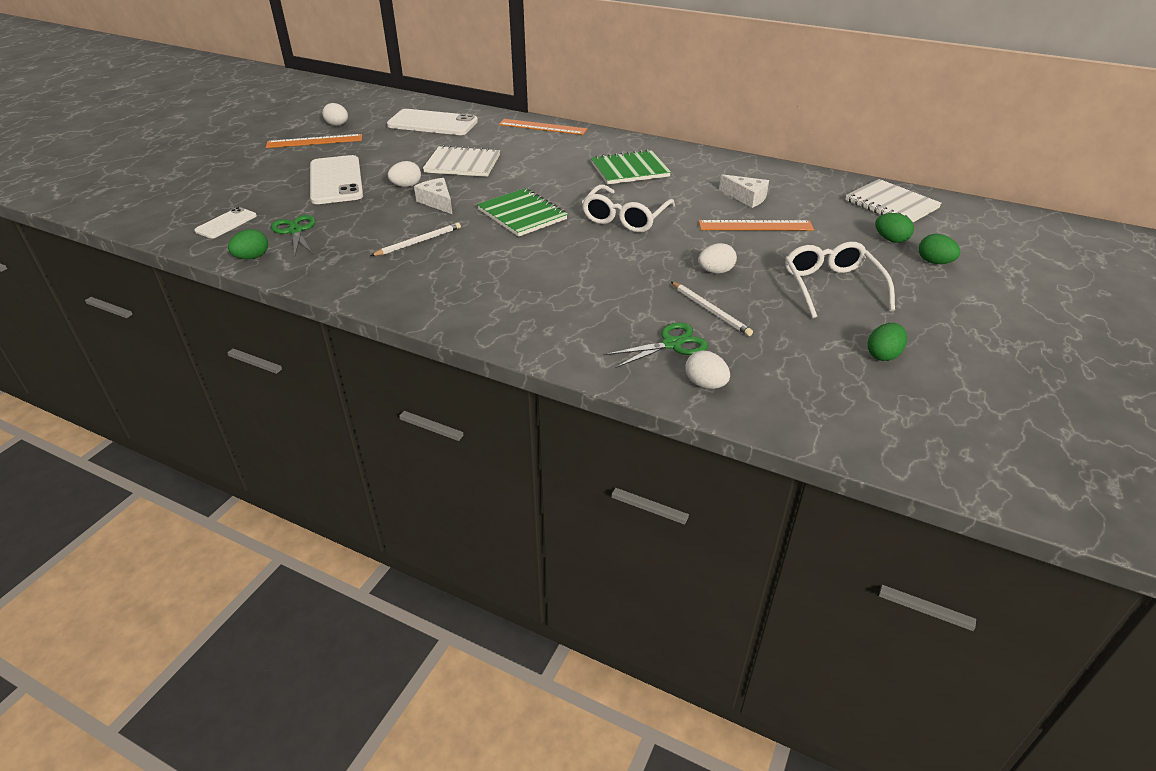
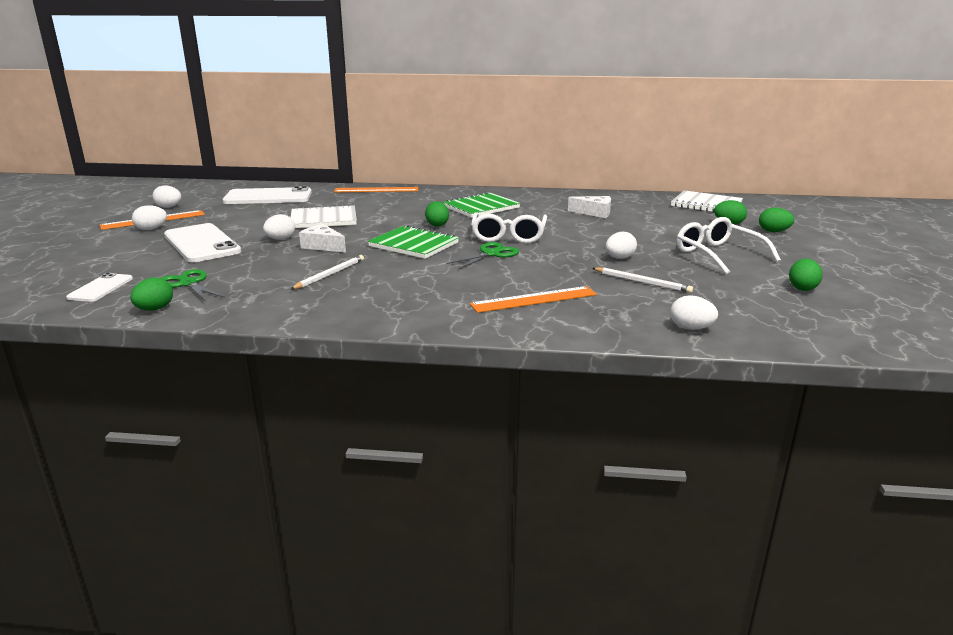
camera: 20 degrees left, 15 degrees down
green scissors [606,322,708,368] -> green scissors moved to [446,242,519,269]
orange ruler [699,220,814,231] -> orange ruler moved to [470,286,597,313]
none -> white egg [132,205,167,230]
none -> green egg [425,201,449,226]

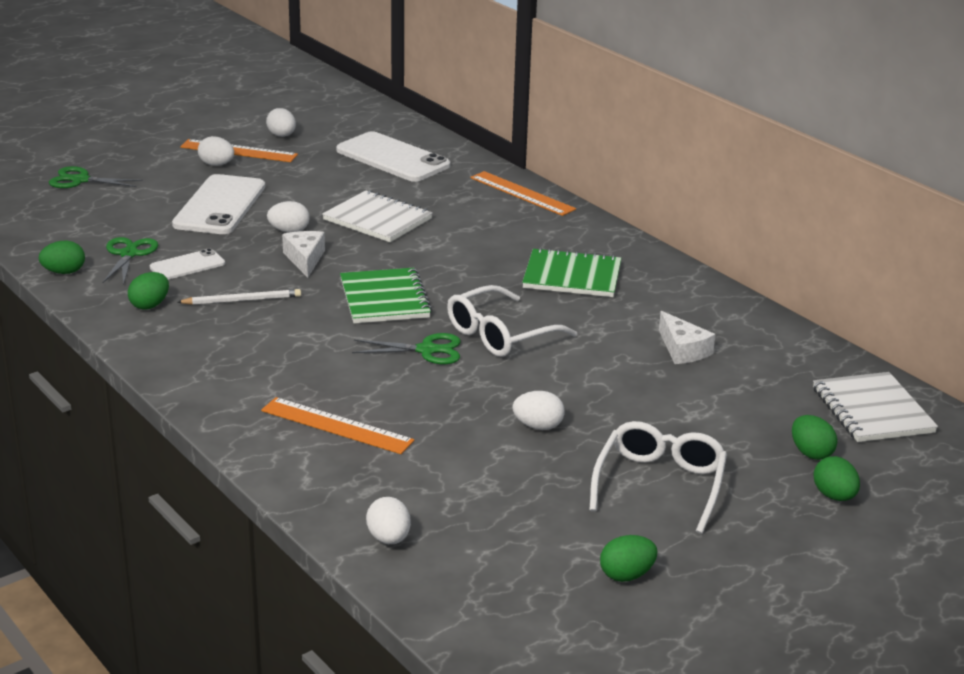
camera: 45 degrees right, 5 degrees up
white phone [66,273,133,302] -> white phone moved to [150,248,225,280]
green egg [425,201,449,226] -> green egg moved to [128,272,169,309]
white pencil [592,268,693,293] -> none
none -> green scissors [49,166,143,188]

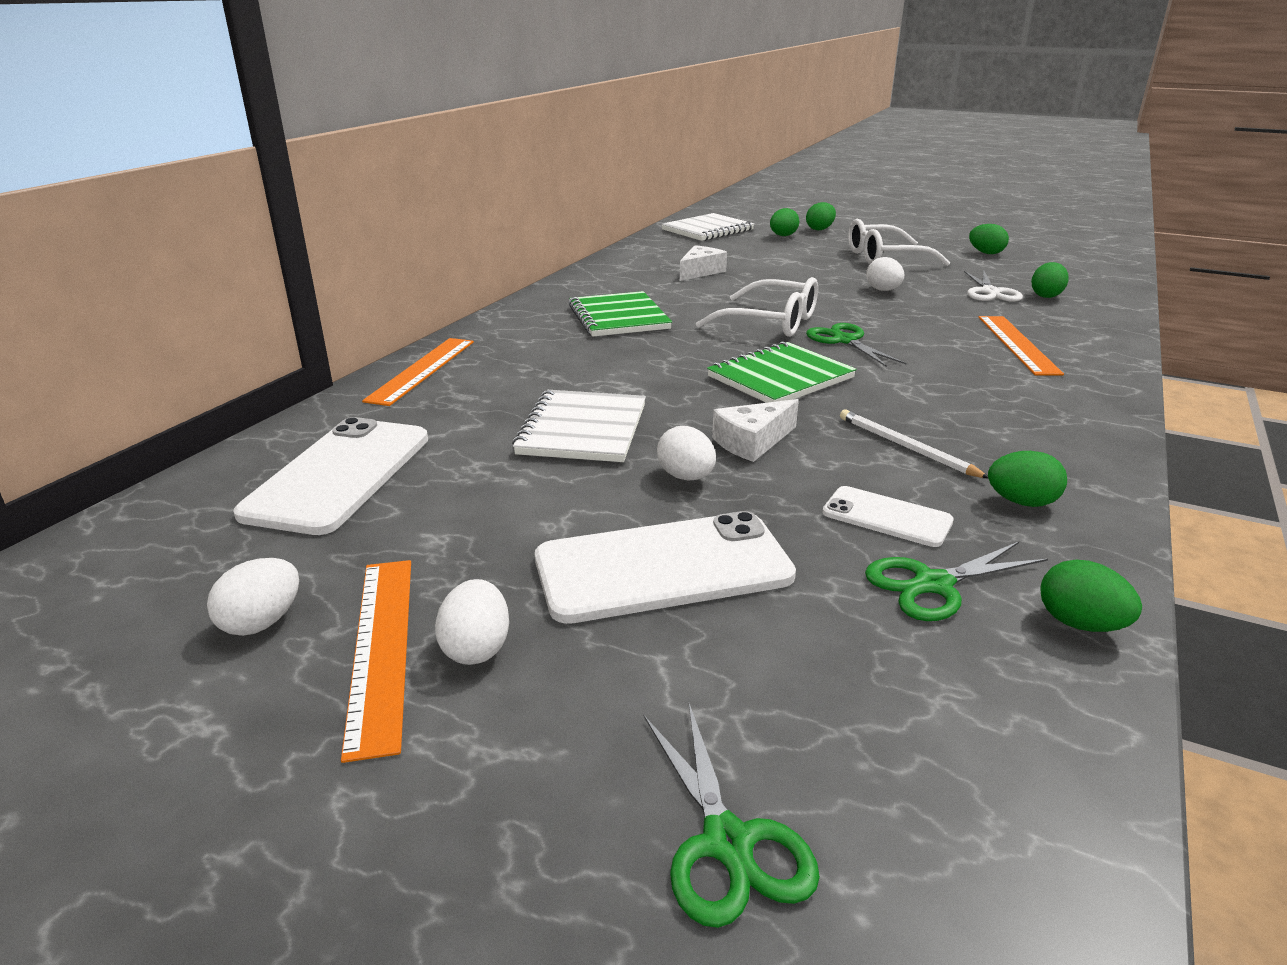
camera: 115 degrees left, 0 degrees up
white egg [366,497,411,544] -> none
none -> white scissors [964,271,1023,302]
none -> green egg [1031,262,1069,298]

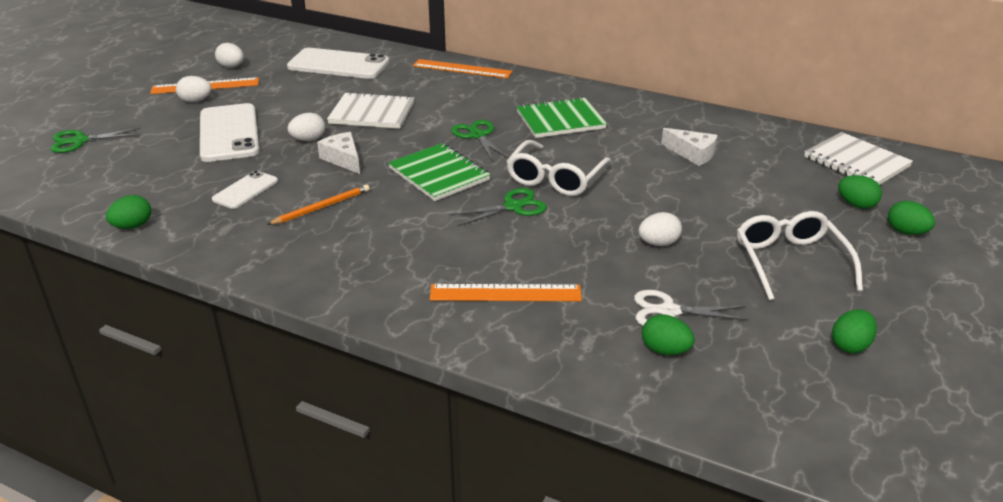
camera: 90 degrees right, 5 degrees up
white pencil [840,410,988,478] -> orange pencil [267,184,370,225]
green scissors [865,542,1048,621] -> green scissors moved to [451,120,508,160]
green egg [988,451,1067,507] -> none

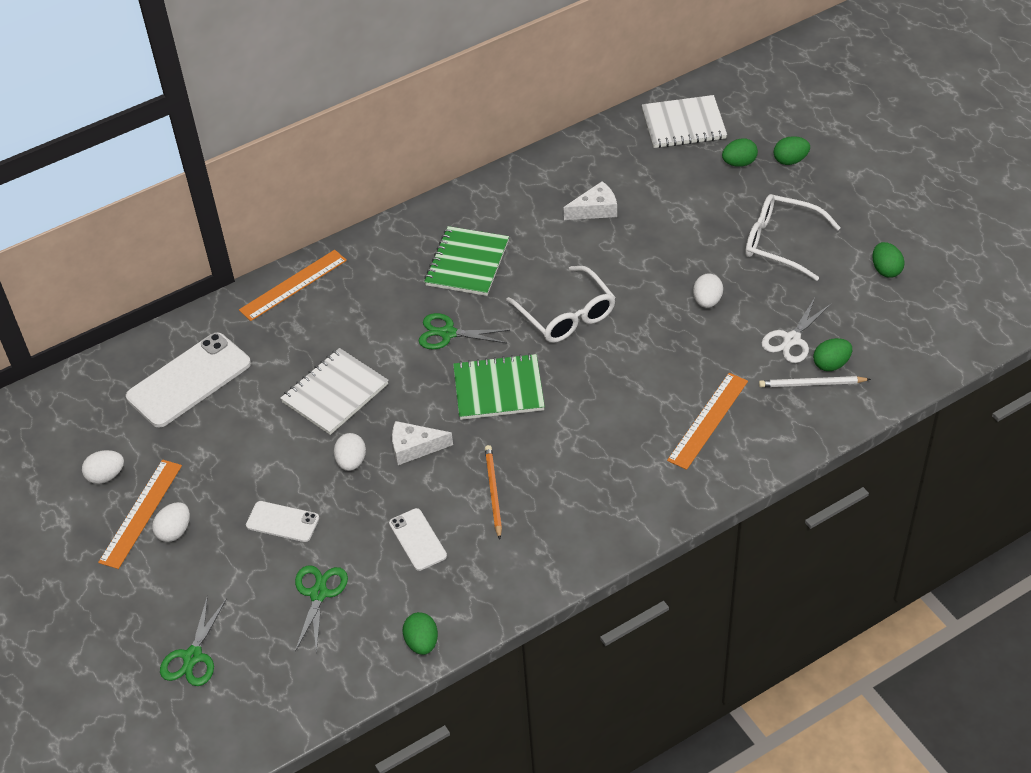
camera: 55 degrees left, 15 degrees up
white phone [200,103,259,162] -> white phone [246,501,319,542], size x0.53
green scissors [450,188,547,226] -> green scissors moved to [295,565,348,653]
none -> white pencil [759,376,871,387]

